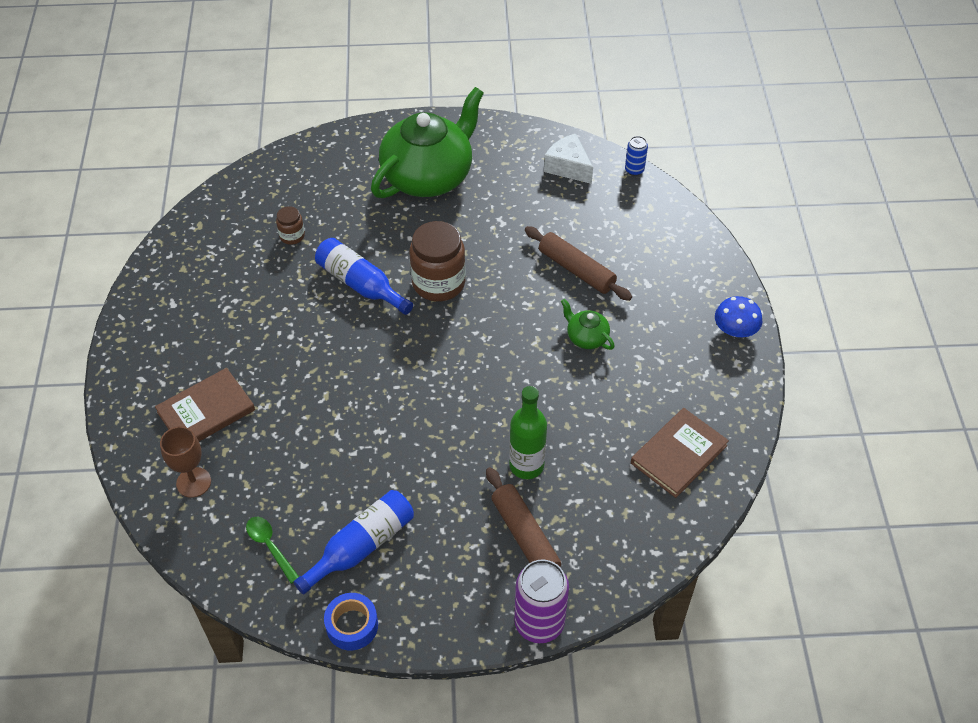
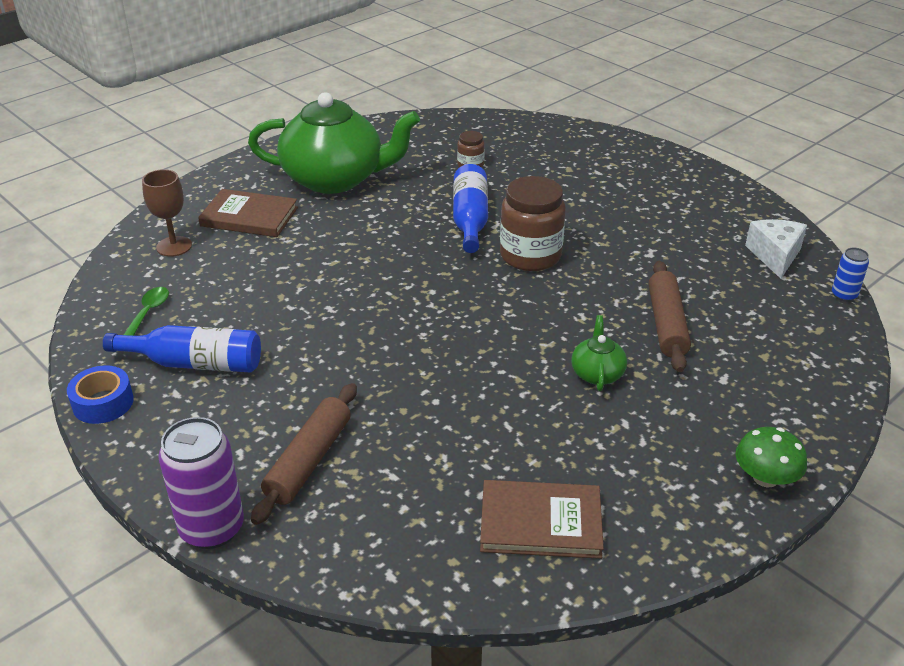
camera: 50 degrees right, 15 degrees down
green teapot [371,87,484,198] -> green teapot moved to [248,92,420,194]
green bottle [509,386,547,479] -> none
blue mushroom [715,296,762,337] -> green mushroom [736,427,807,487]

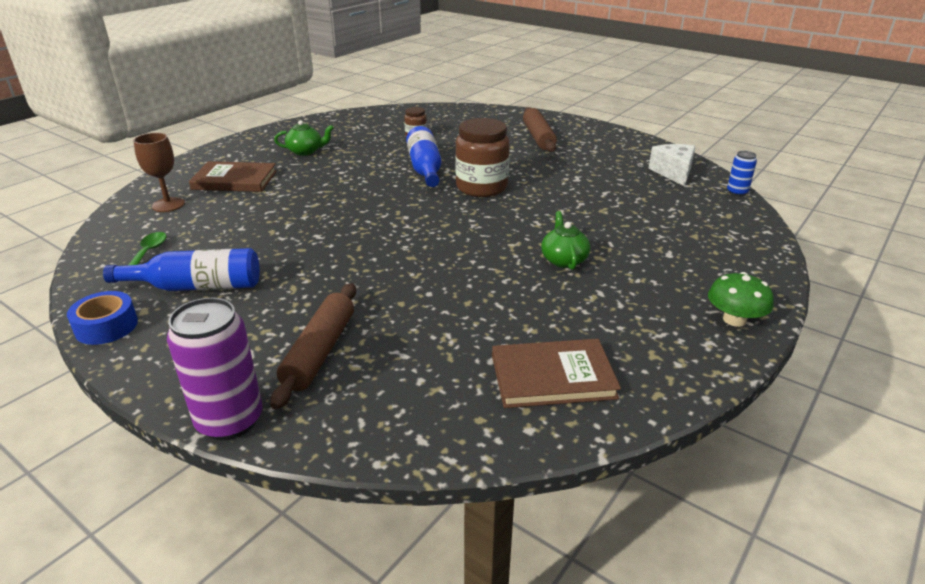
camera: 10 degrees left, 5 degrees down
green teapot [248,92,420,194] -> green teapot [274,120,334,156], size x0.42
brown rolling pin [649,261,691,372] -> brown rolling pin moved to [523,107,557,152]

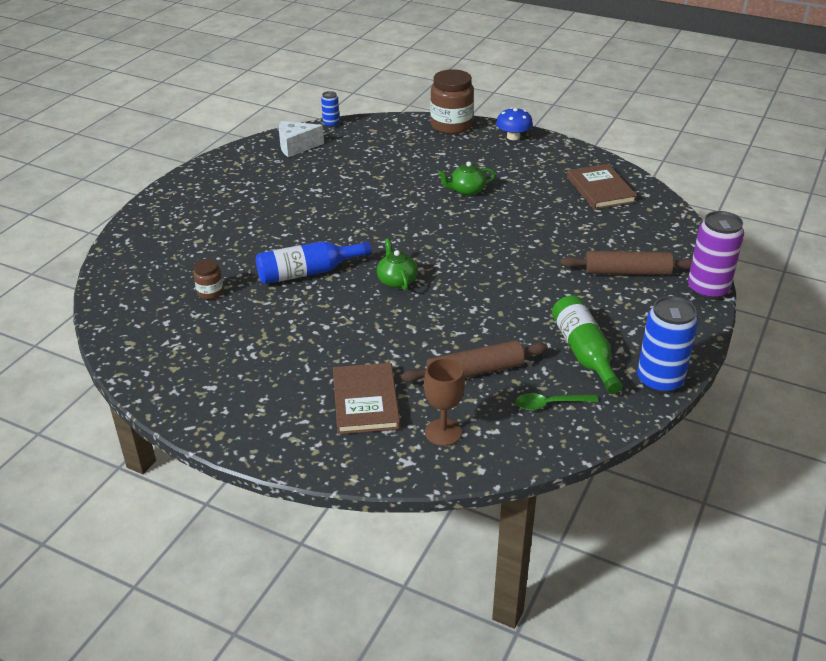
camera: 100 degrees left, 5 degrees up
blue tape [67,291,138,345] -> blue can [637,296,698,394]
blue bottle [103,248,260,291] -> green bottle [552,295,623,394]
green teapot [274,120,334,156] -> green teapot moved to [377,238,418,291]
brown jar [455,118,510,197] -> brown jar moved to [430,69,474,134]
brown rolling pin [523,107,557,152] -> brown rolling pin moved to [401,340,548,382]
green mushroom [708,272,774,327] -> blue mushroom [496,107,533,140]

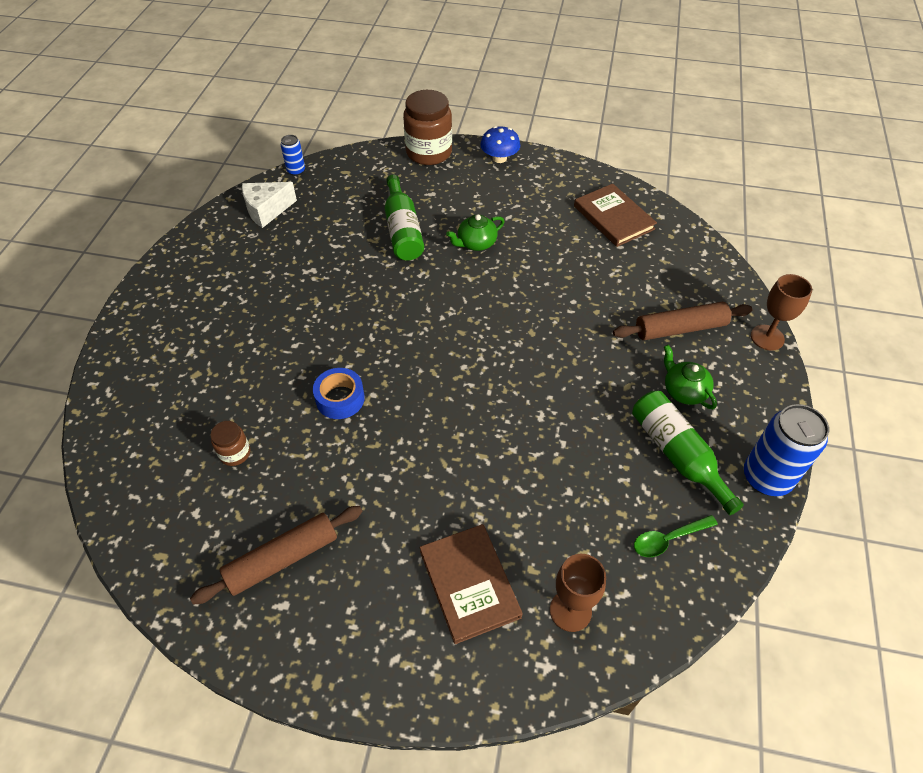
camera: 15 degrees left, 15 degrees up
blue bottle [256,241,372,284] -> blue tape [313,368,365,419]
green teapot [377,238,418,291] -> green teapot moved to [664,345,717,409]
brown rolling pin [401,340,548,382] -> brown rolling pin moved to [190,506,363,605]
purple can [688,211,744,300] -> brown goblet [751,274,812,351]
none -> green bottle [385,174,424,261]

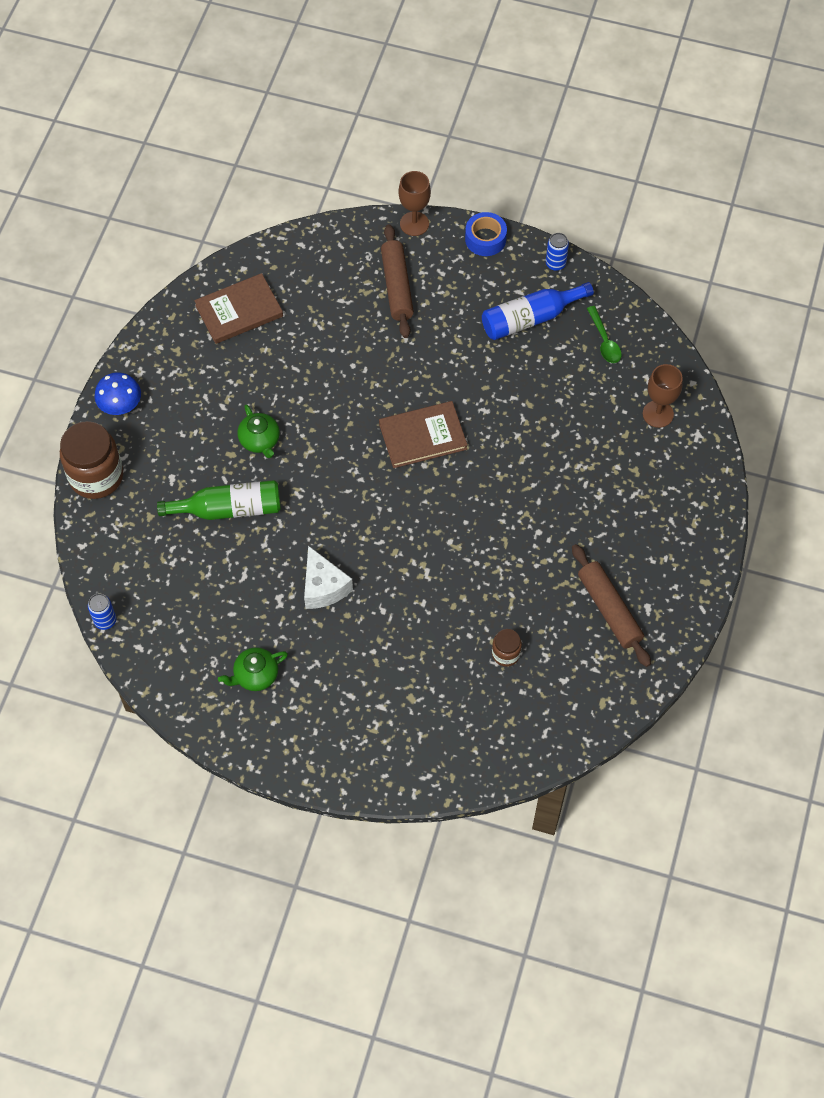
camera: 85 degrees left, 10 degrees up
white cheese [242,182,297,228] -> white cheese moved to [304,546,353,609]
blue tape [313,368,365,419] -> blue tape moved to [465,212,507,256]
brown book [420,524,523,644] -> brown book moved to [379,401,468,468]
green bottle [632,391,744,515] -> blue bottle [482,282,594,340]
green teapot [664,345,717,409] -> green teapot moved to [218,647,288,691]
blue can [744,404,829,496] -> blue can [546,233,569,271], size x0.52

